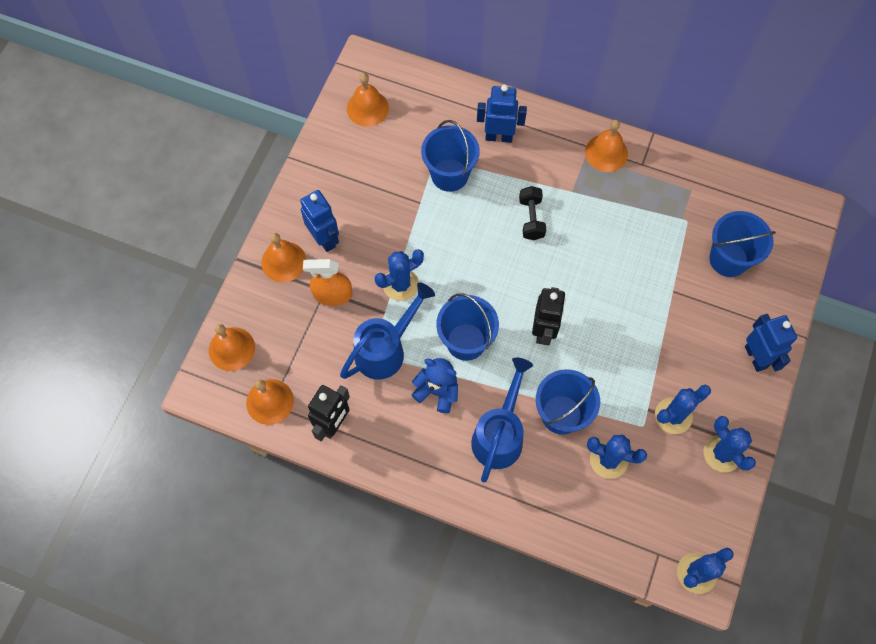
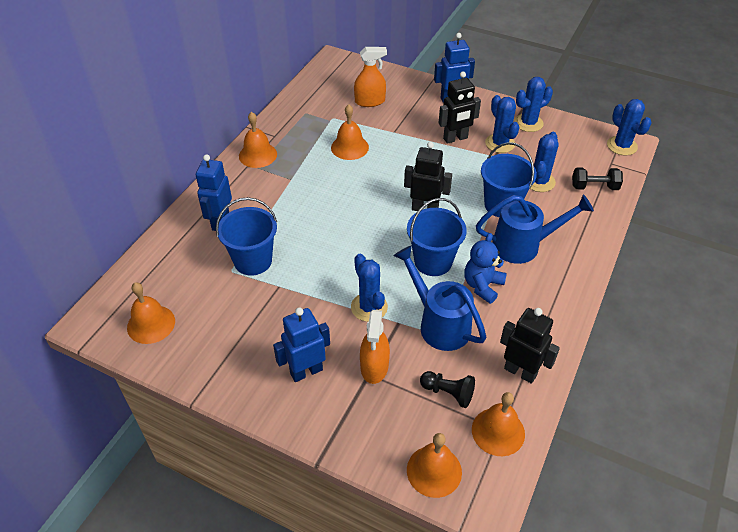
camera: 85 degrees left, 20 degrees down
orange bell [261,233,306,283] -> orange bell moved to [331,104,369,160]
blue watering can [471,358,533,482] -> blue watering can turned 150 degrees clockwise [476,194,594,264]
black dumbbell [519,186,546,240] -> black dumbbell moved to [572,168,623,190]
blue bucket [709,211,776,277] -> orange spray bottle [354,47,387,107]
none -> black pawn [420,371,475,408]
none -> black robot [439,71,481,144]

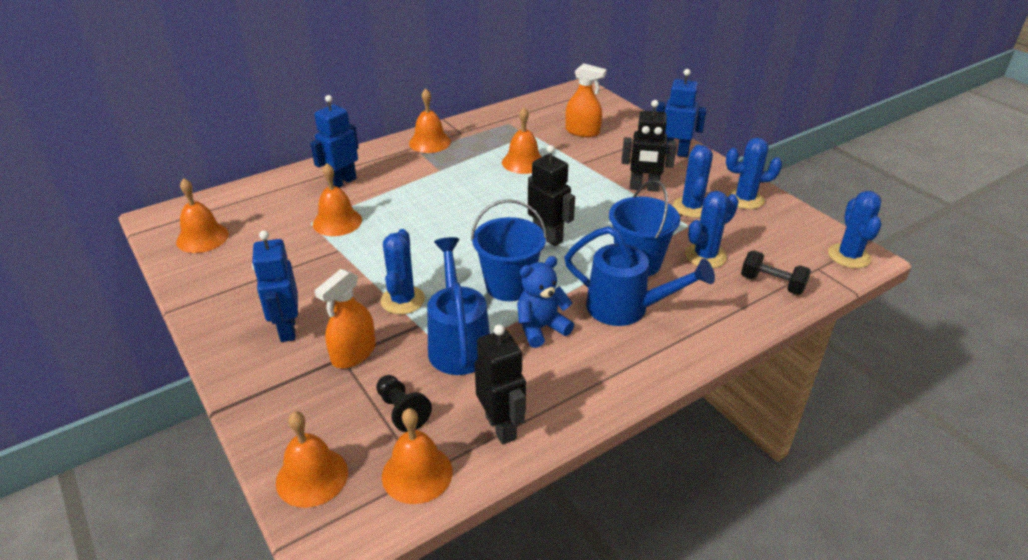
camera: 30 degrees right, 10 degrees down
blue bucket [216,197,277,276] -> orange bell [313,163,362,236]
blue robot [273,308,330,382] -> blue robot turned 105 degrees counterclockwise [252,230,298,342]

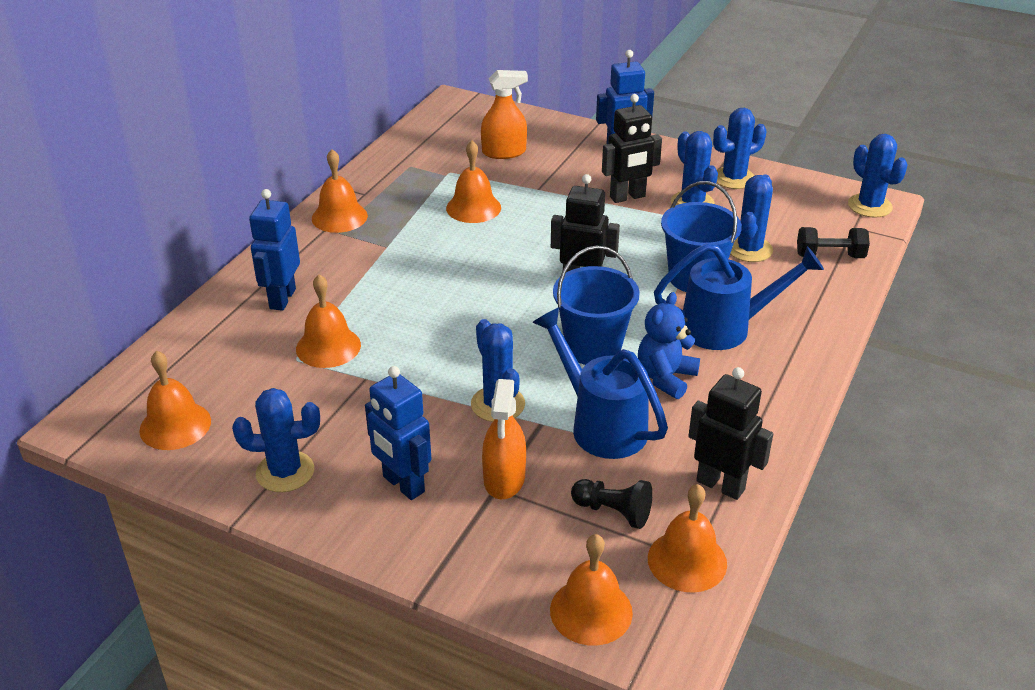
camera: 30 degrees left, 0 degrees up
none -> blue cactus [232,388,320,492]

